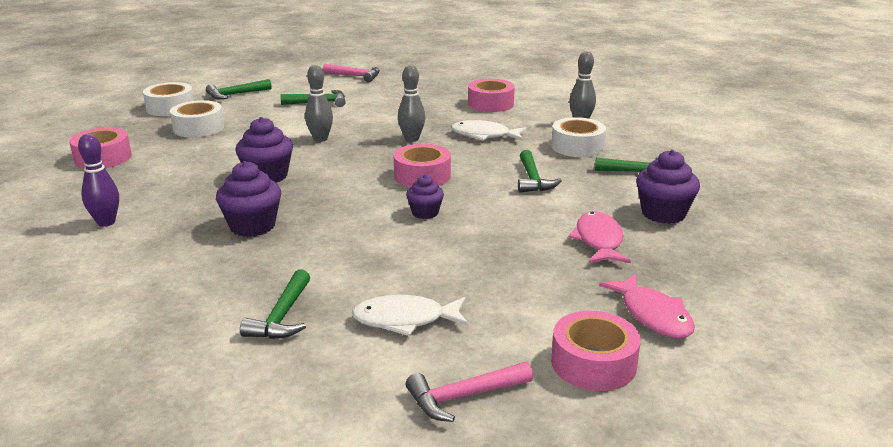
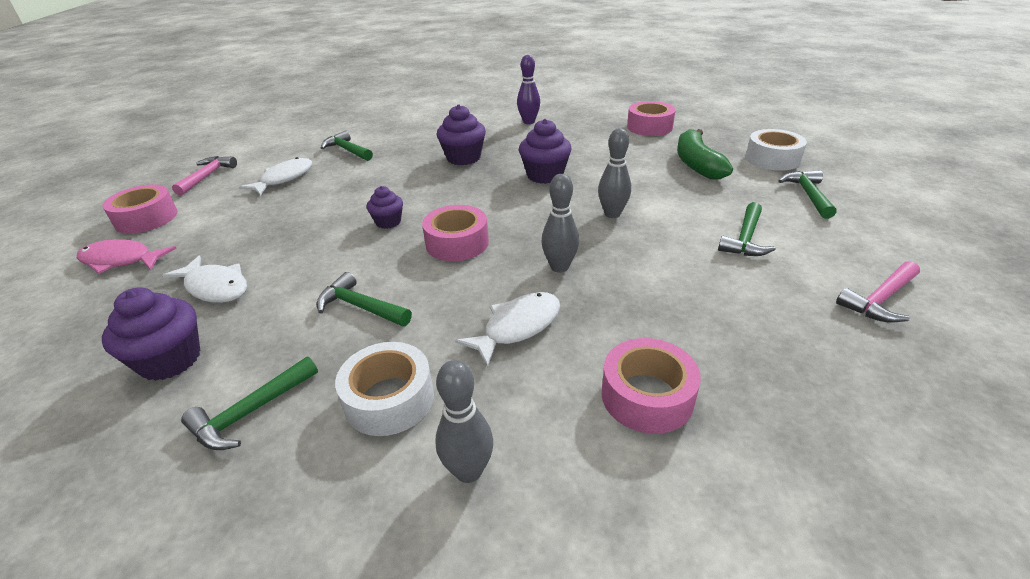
camera: 125 degrees right, 10 degrees up
white tape [170,100,224,137] -> green banana [677,129,733,180]
pink fish [568,211,631,263] -> white fish [162,255,247,303]

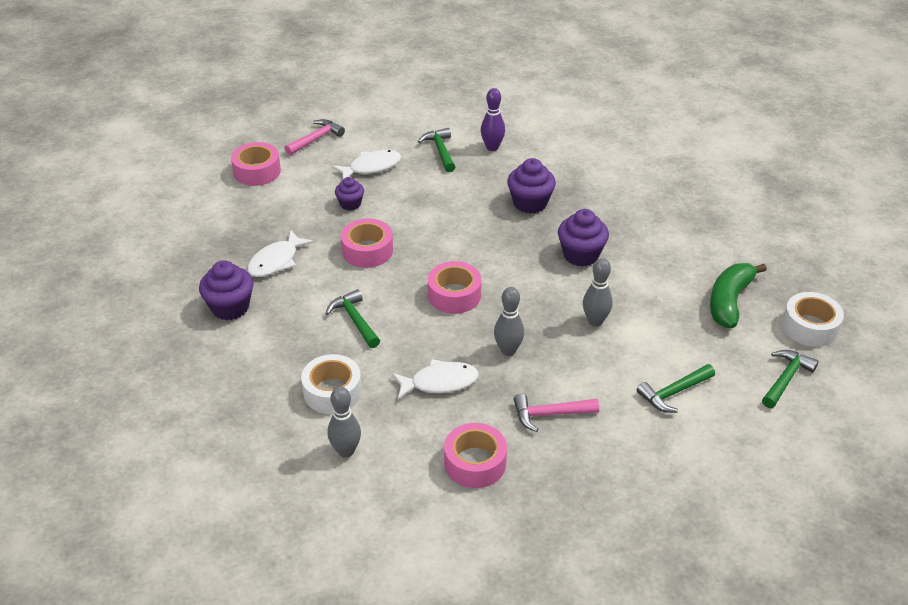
camera: 30 degrees right, 5 degrees up
pink fish [77,239,177,274] -> none
white fish [162,255,247,303] -> white fish turned 60 degrees clockwise [247,230,314,277]
green hammer [181,357,318,450] -> none
purple cupcake [367,186,403,229] -> purple cupcake moved to [335,177,364,211]
purple bowling pin [517,55,540,124] -> purple bowling pin moved to [481,88,505,151]
pink tape [627,101,676,136] -> pink tape moved to [341,219,393,268]
pink hammer [836,261,920,323] -> pink hammer moved to [514,394,599,432]

